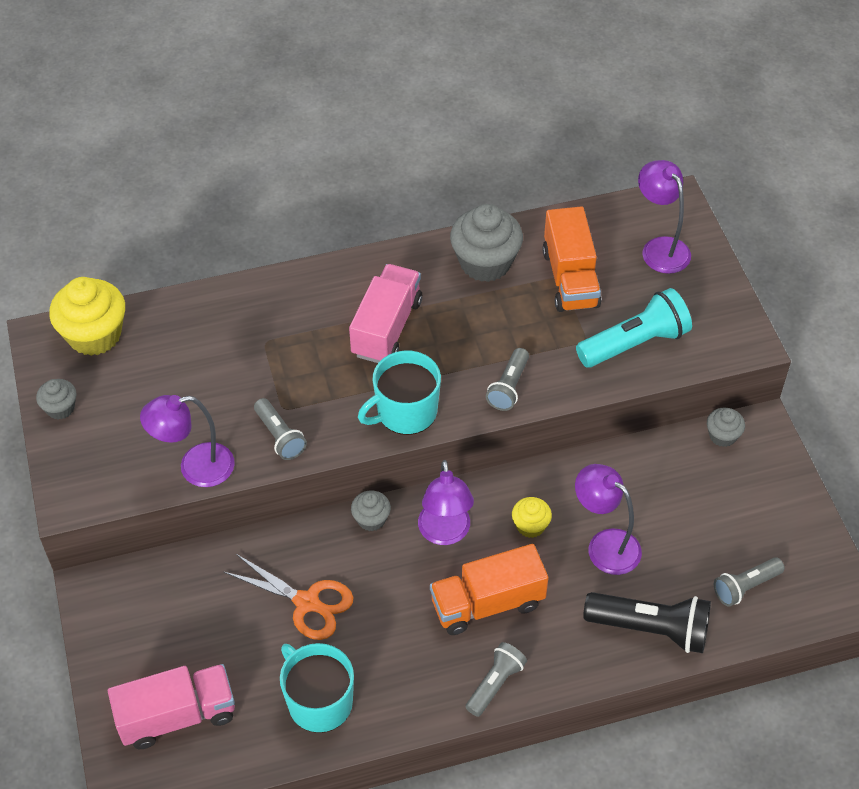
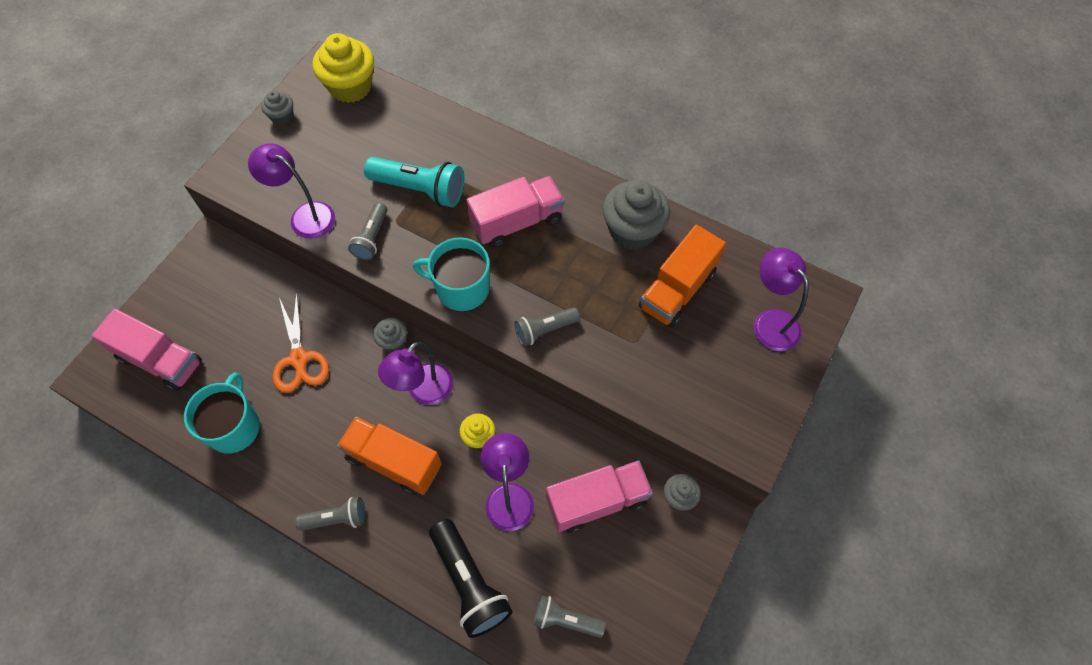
camera: 45 degrees right, 10 degrees up
turquoise flashlight [576,288,692,368] -> turquoise flashlight moved to [364,157,464,208]
purple lamp [638,160,691,274] -> purple lamp turned 45 degrees counterclockwise [754,248,809,351]
none -> pink truck [546,460,653,533]

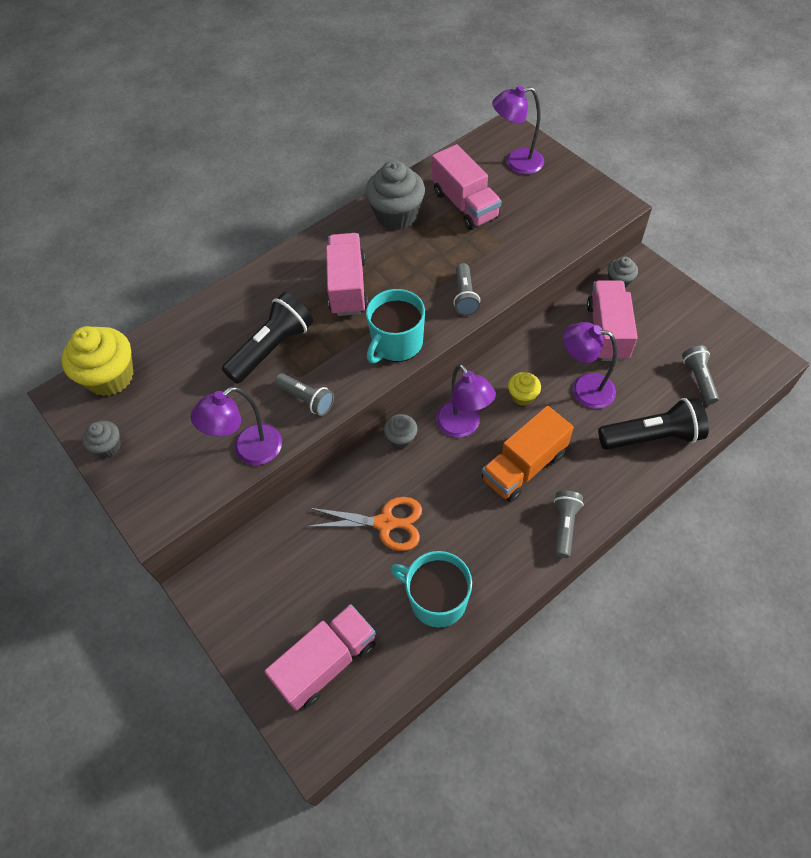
camera: 65 degrees left, 5 degrees down
turquoise flashlight [364,157,464,208] -> black flashlight [222,292,313,384]
grey flashlight [533,595,606,638] -> grey flashlight turned 135 degrees clockwise [682,346,719,404]
orange truck [639,225,726,328] -> pink truck [432,144,501,230]

